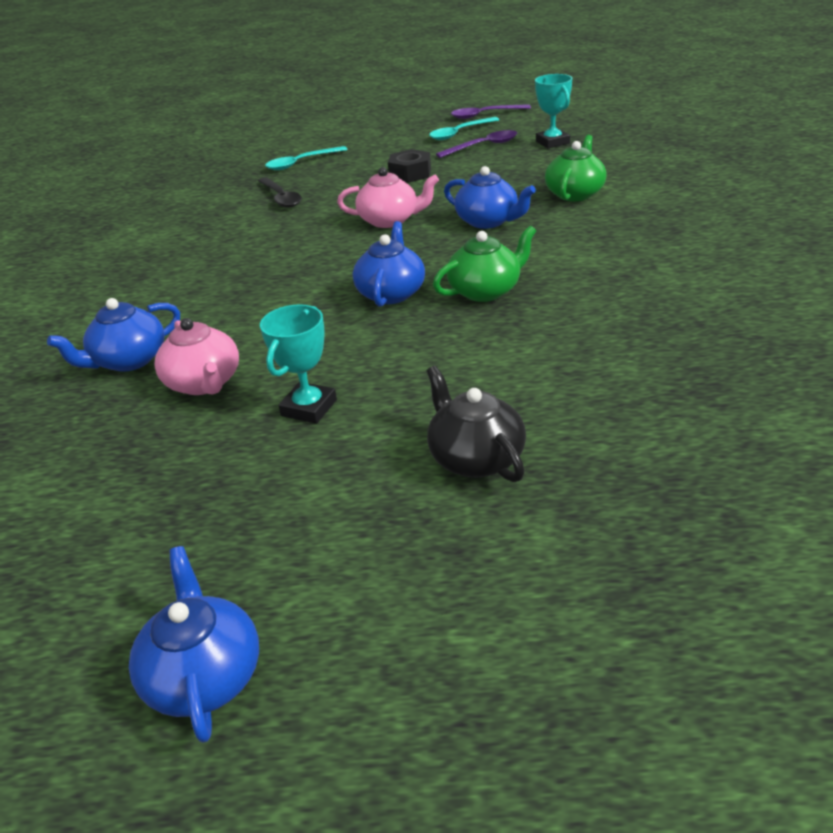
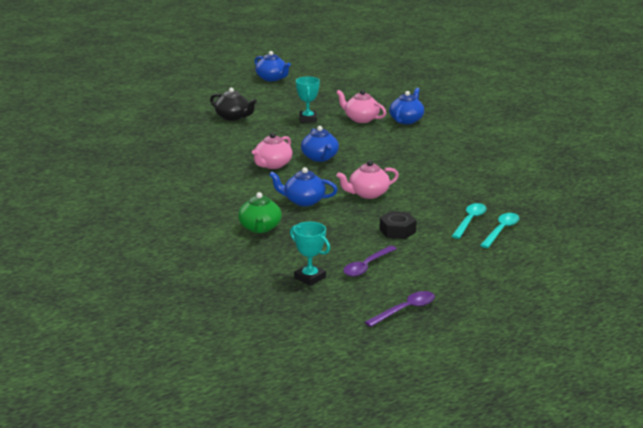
camera: 150 degrees right, 10 degrees down
black spoon [258,177,302,208] -> none
turquoise spoon [429,117,499,140] -> turquoise spoon moved to [452,203,486,239]
green teapot [433,225,536,302] -> pink teapot [252,133,292,169]

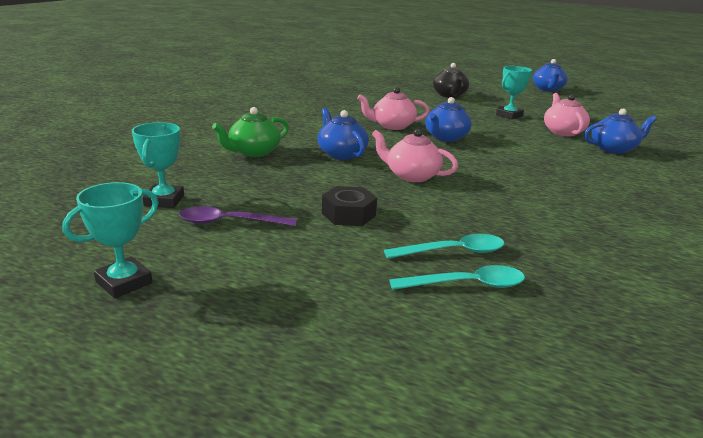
camera: 50 degrees right, 0 degrees up
purple spoon [365,291,435,327] -> turquoise trophy [62,182,159,298]

